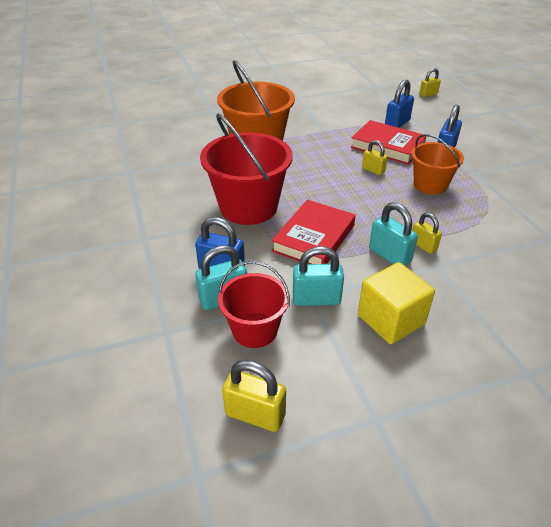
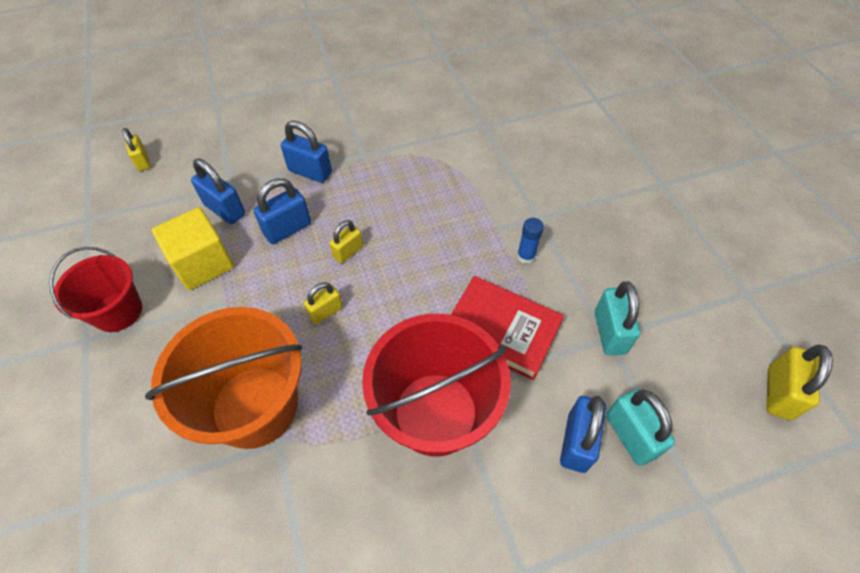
camera: 90 degrees left, 15 degrees up
red bucket [218,261,290,348] -> red bucket moved to [49,247,142,332]
red book [351,120,426,165] -> blue padlock [254,178,311,244]
yellow cube [358,262,435,344] -> yellow cube moved to [152,207,234,290]
turquoise padlock [369,202,418,266] -> blue glue stick [517,218,544,264]
orange bucket [411,134,464,195] -> none
yellow padlock [412,212,442,254] -> yellow padlock moved to [304,282,343,324]

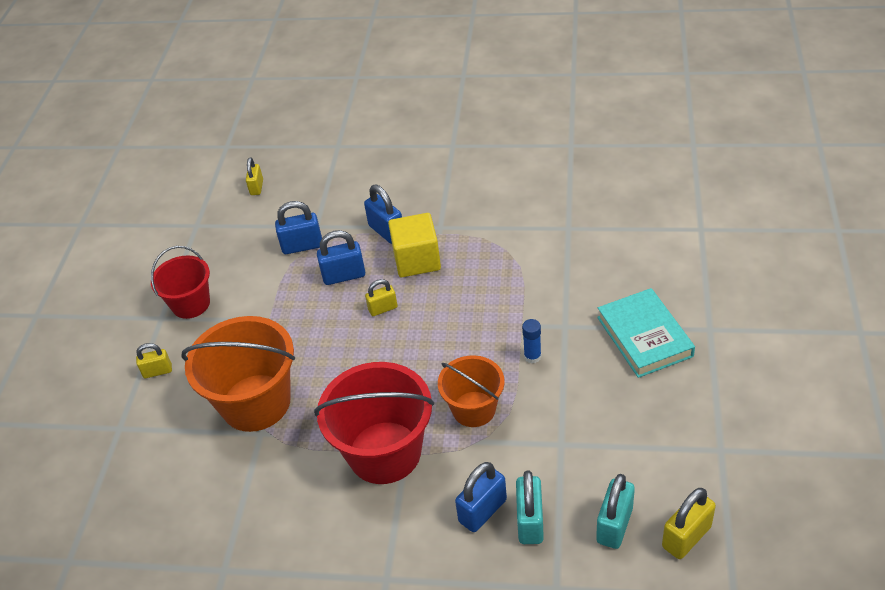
camera: 30 degrees right, 10 degrees down
yellow cube [152,207,234,290] -> yellow cube moved to [388,213,441,277]
blue padlock [191,158,245,224] -> blue padlock turned 75 degrees counterclockwise [275,201,322,254]
yellow padlock [304,282,343,324] -> yellow padlock moved to [136,343,172,378]
red book [451,276,564,380] -> orange bucket [438,355,505,427]
turquoise padlock [595,281,640,355] -> turquoise padlock moved to [596,474,635,549]
none -> turquoise book [597,288,695,378]

